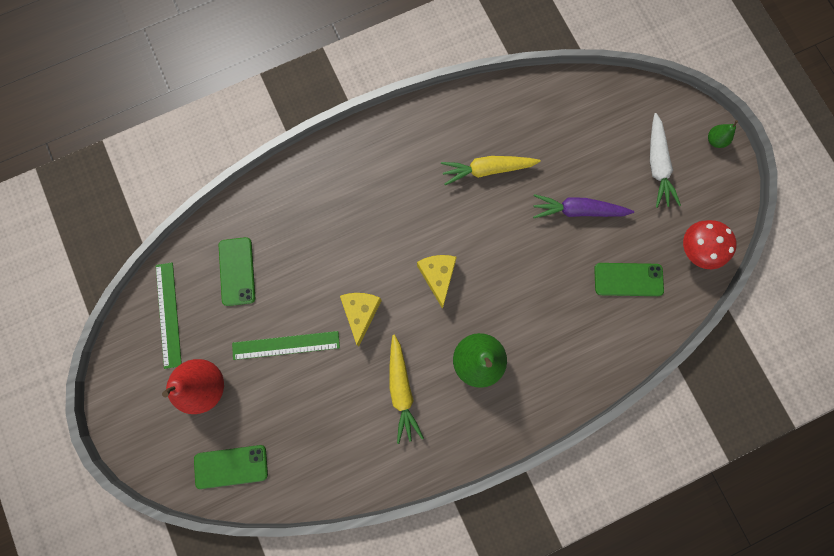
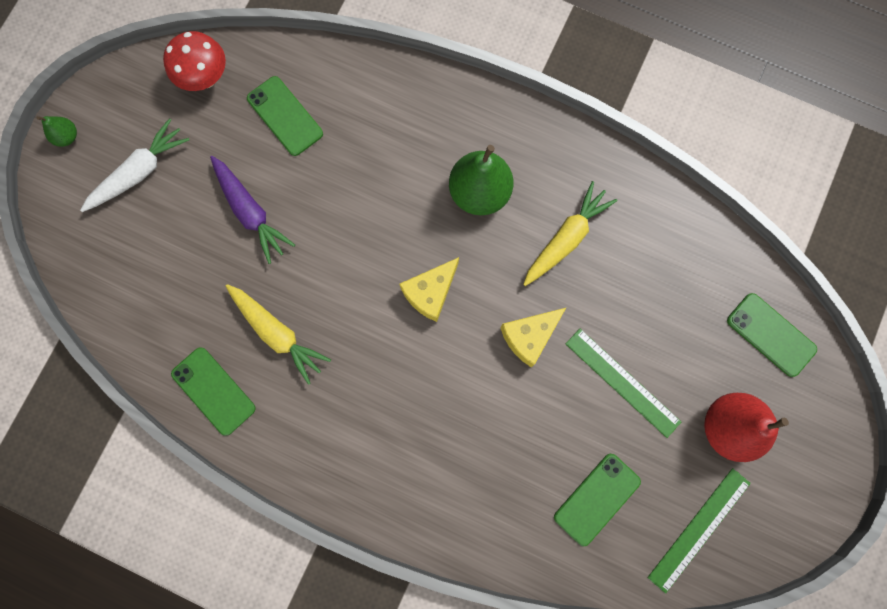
camera: 130 degrees left, 0 degrees up
none -> green phone [171,347,256,436]

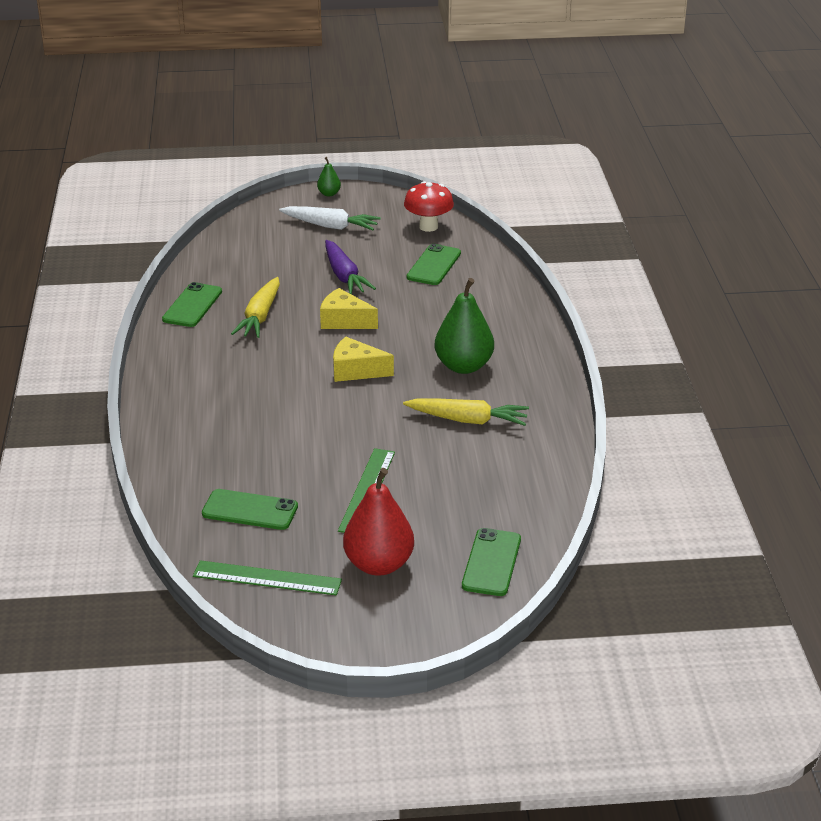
camera: 60 degrees right, 45 degrees down
purple carrot [210,156,295,264] -> purple carrot turned 45 degrees counterclockwise [325,240,376,295]
yellow cheese [500,307,567,367] -> yellow cheese moved to [320,288,378,329]

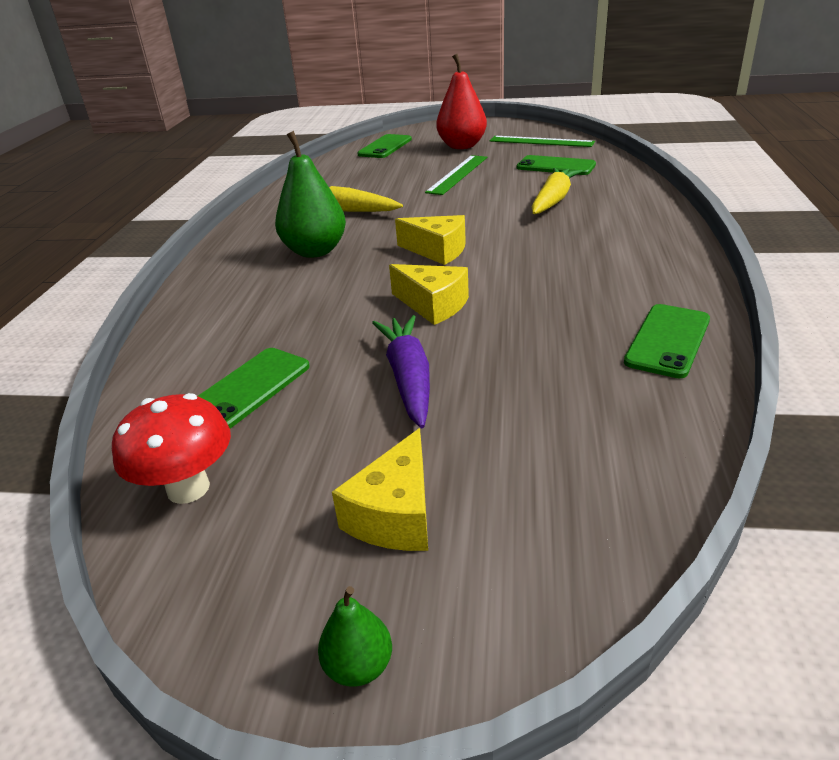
camera: 165 degrees left, 0 degrees up
yellow carrot [231,277,280,338] -> yellow carrot moved to [532,168,583,214]
white carrot [279,206,381,230] -> yellow cheese [332,428,428,551]

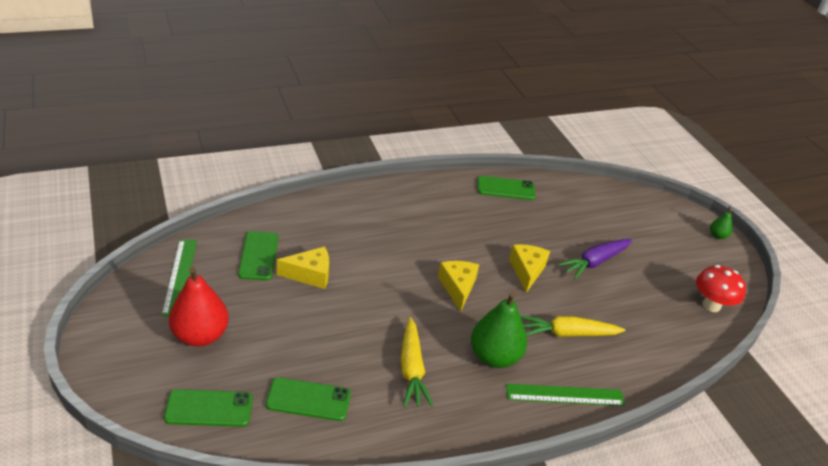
camera: 125 degrees left, 5 degrees up
green phone [198,348,310,428] -> green phone moved to [266,377,351,421]
yellow cheese [332,428,428,551] -> yellow cheese moved to [277,246,329,289]
green ruler [425,155,487,195] -> green ruler moved to [506,384,625,406]
yellow carrot [532,168,583,214] -> yellow carrot moved to [520,316,626,337]

